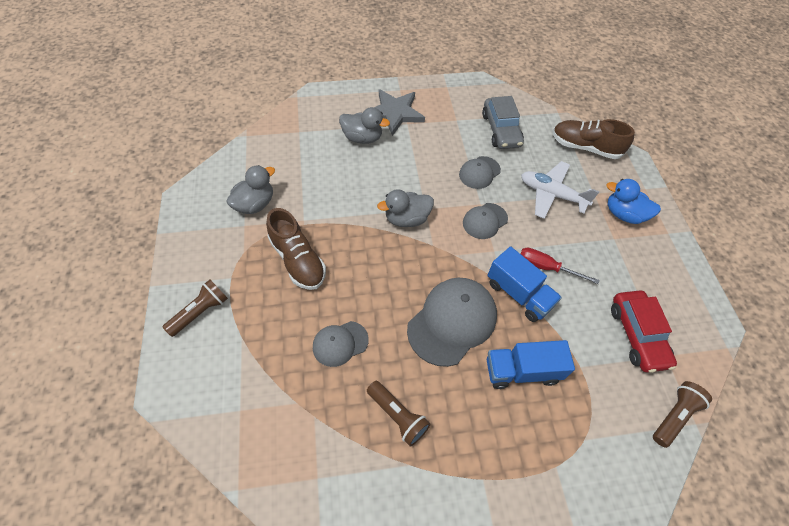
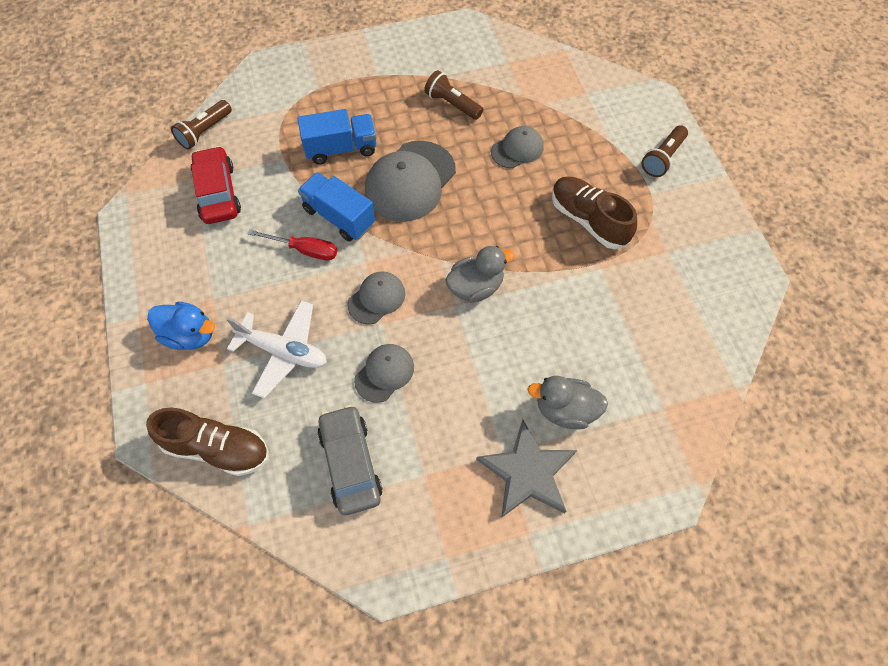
camera: 175 degrees right, 5 degrees up
grey duck [226,165,275,214] -> none

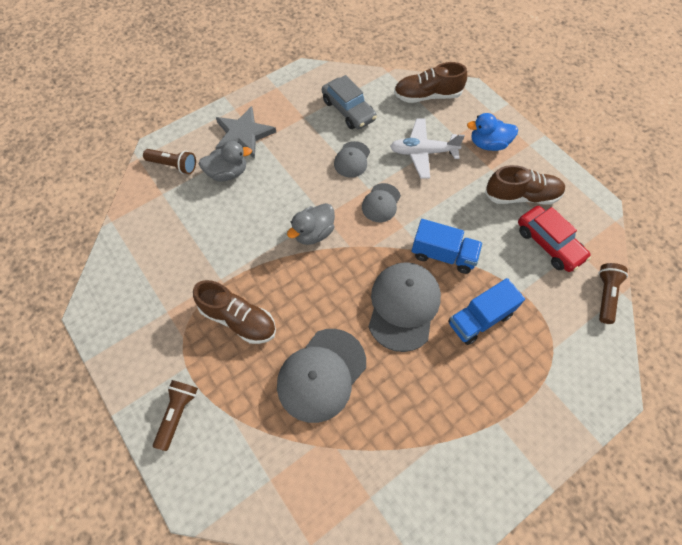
camera: 160 degrees right, 0 degrees up
red screwdriver [247,229,337,261] -> none
brown flashlight [424,70,483,120] -> brown flashlight moved to [143,149,196,174]
grey cap [491,126,544,168] -> grey cap [277,329,366,423], size x1.81
none -> brown shoe [485,165,565,205]

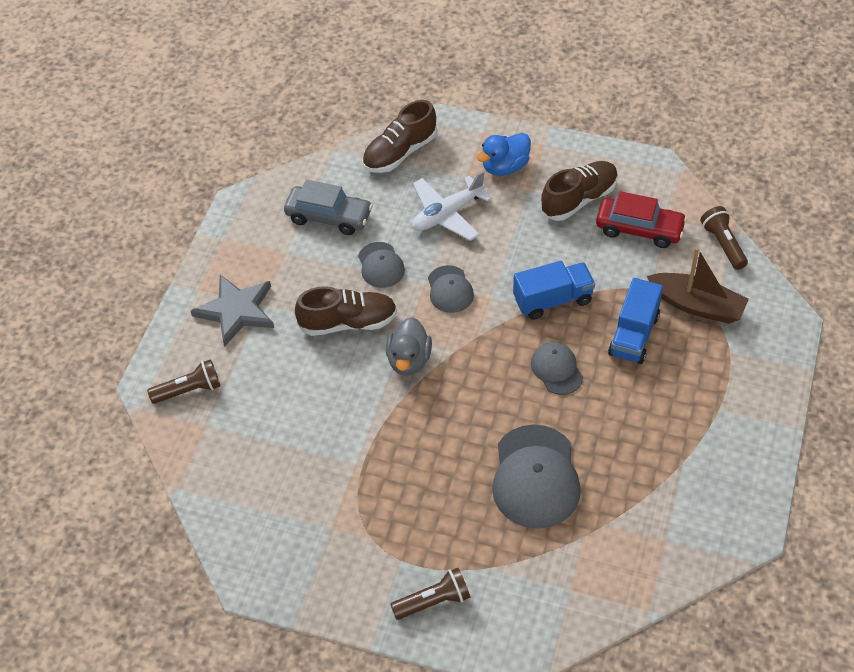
camera: 35 degrees left, 10 degrees down
brown flashlight [153,380,198,451] -> brown flashlight turned 90 degrees clockwise [390,568,470,620]
brown shoe [193,280,276,344] -> brown shoe moved to [295,286,397,336]
grey duck [198,141,252,181] -> none
grey cap [369,262,441,352] -> grey cap [531,342,583,395], size x0.55
none -> brown boat [647,247,749,324]

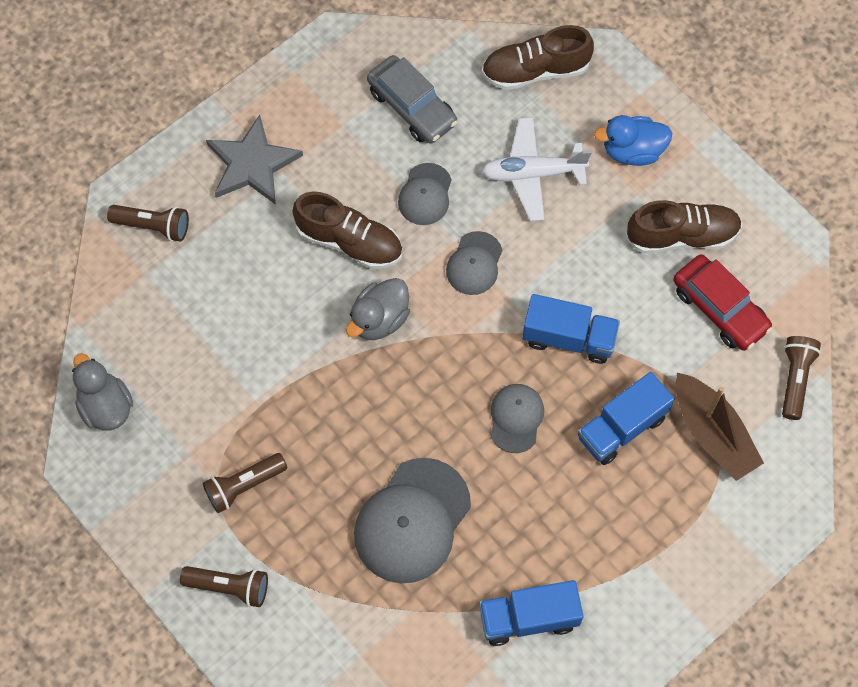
camera: 30 degrees right, 15 degrees up
none -> grey duck [72,353,133,431]
none -> brown flashlight [203,453,287,513]
none -> blue truck [479,580,583,646]

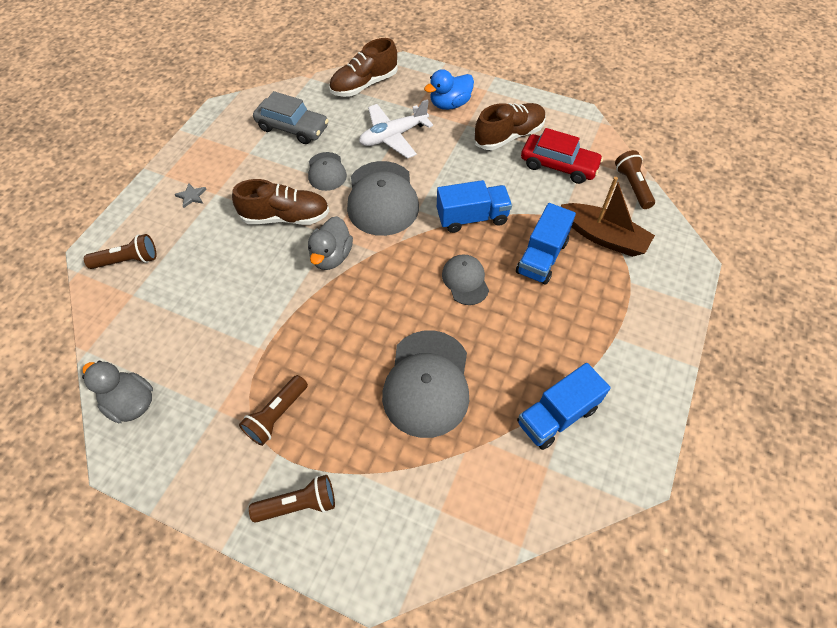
camera: 25 degrees left, 10 degrees down
grey star [206,115,303,205] -> grey star [175,183,207,208], size x0.41
grey cap [446,231,503,295] -> grey cap [347,161,419,236], size x1.81

